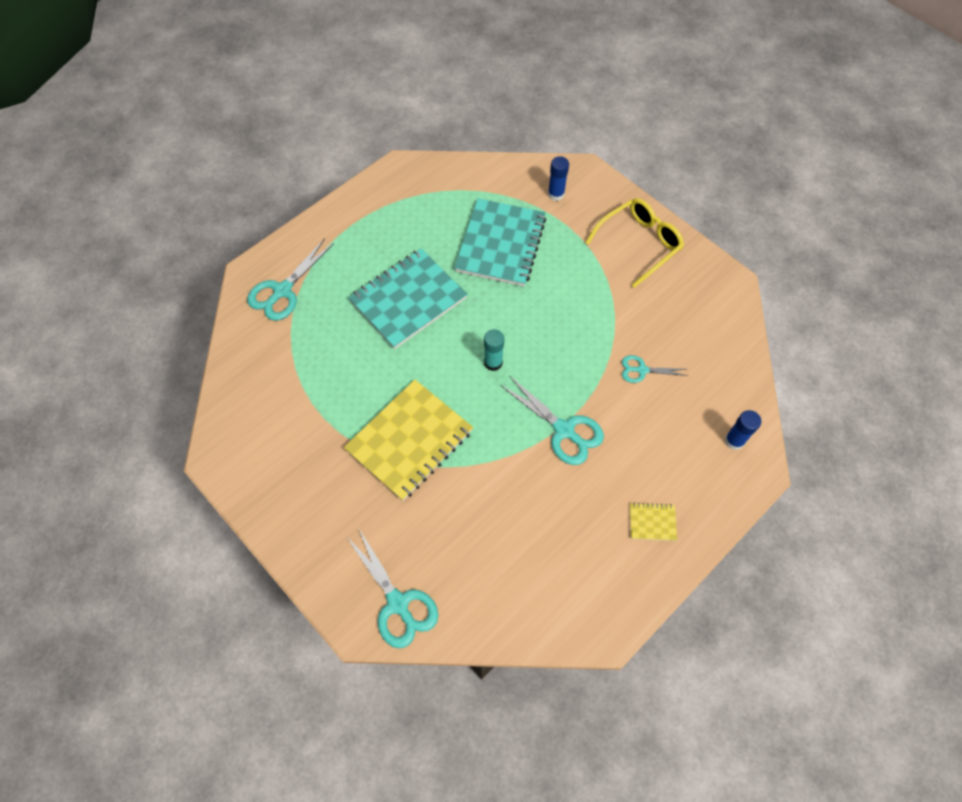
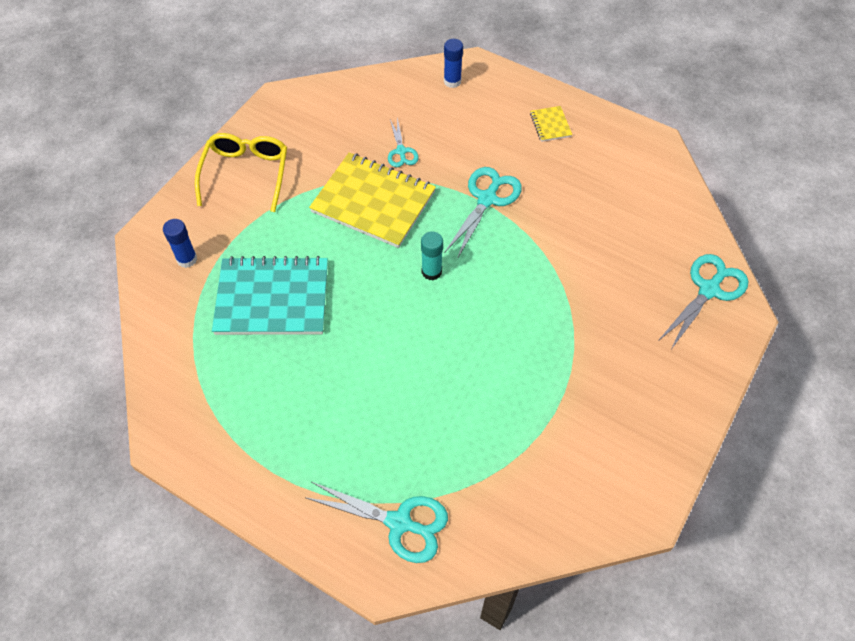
camera: 105 degrees left, 5 degrees down
yellow notebook [344,380,473,501] -> yellow notebook moved to [309,153,436,248]
turquoise notebook [348,248,468,349] -> none
yellow glasses [585,198,684,288] -> yellow glasses turned 60 degrees clockwise [195,133,287,212]

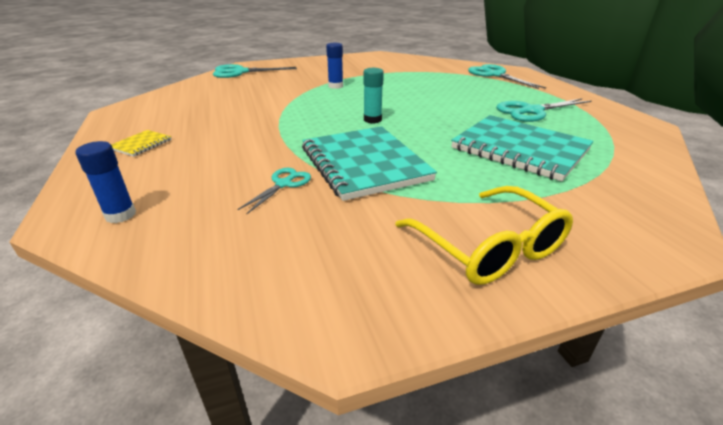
camera: 140 degrees left, 25 degrees down
blue glue stick [163,219,197,268] -> blue glue stick moved to [326,43,343,89]
yellow glasses [195,133,287,212] -> yellow glasses turned 75 degrees counterclockwise [395,186,573,285]
yellow notebook [309,153,436,248] -> turquoise notebook [302,126,437,201]
turquoise scissors [445,167,522,259] -> turquoise scissors moved to [496,98,592,122]

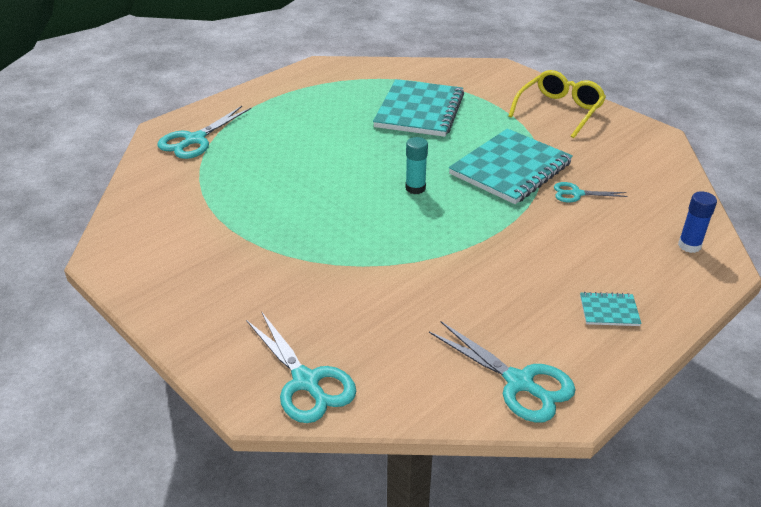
camera: 115 degrees left, 5 degrees up
yellow notebook [111,130,172,157] -> turquoise notebook [580,292,642,326]
blue glue stick [326,43,343,89] -> none
turquoise scissors [496,98,592,122] -> turquoise scissors moved to [429,321,576,423]

